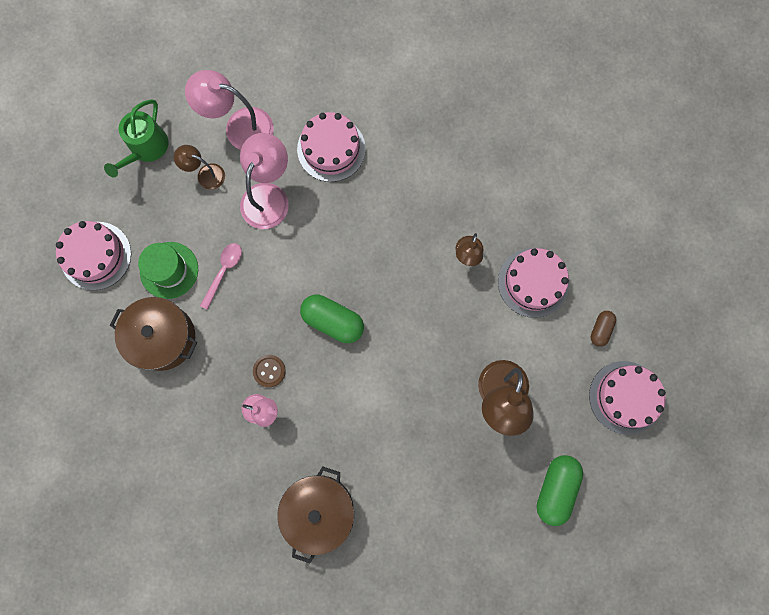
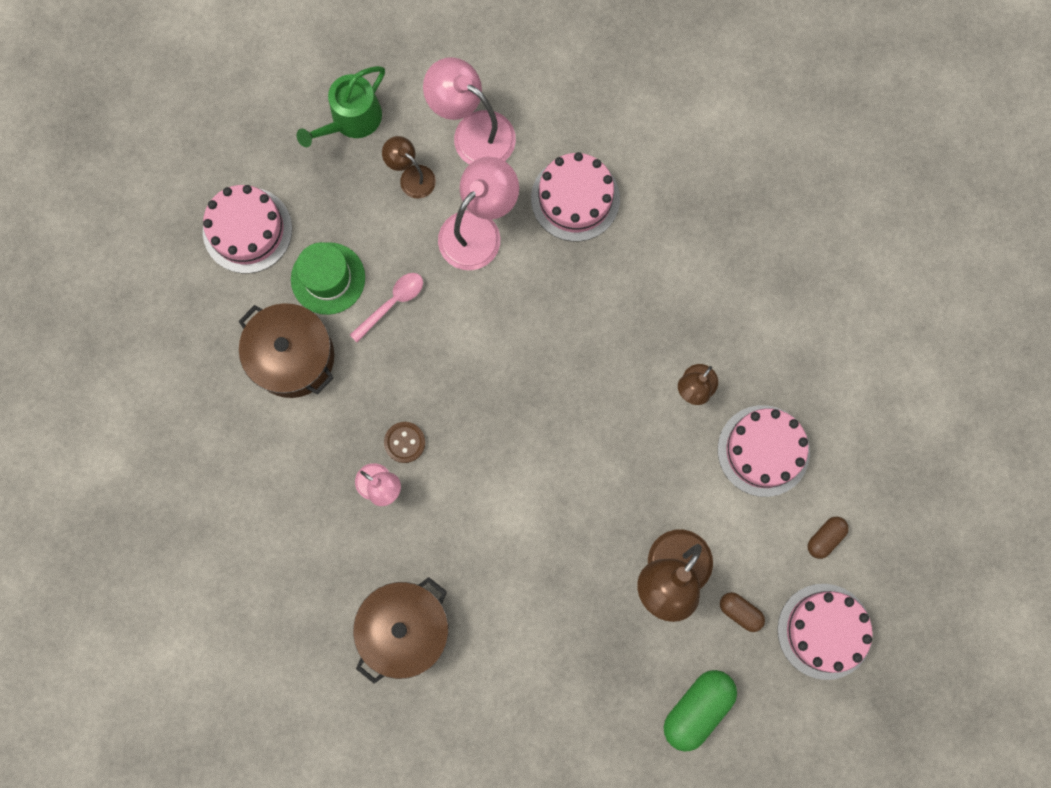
camera: 20 degrees right, 0 degrees up
green capsule [300,294,364,343] -> none
none -> brown capsule [720,592,765,632]

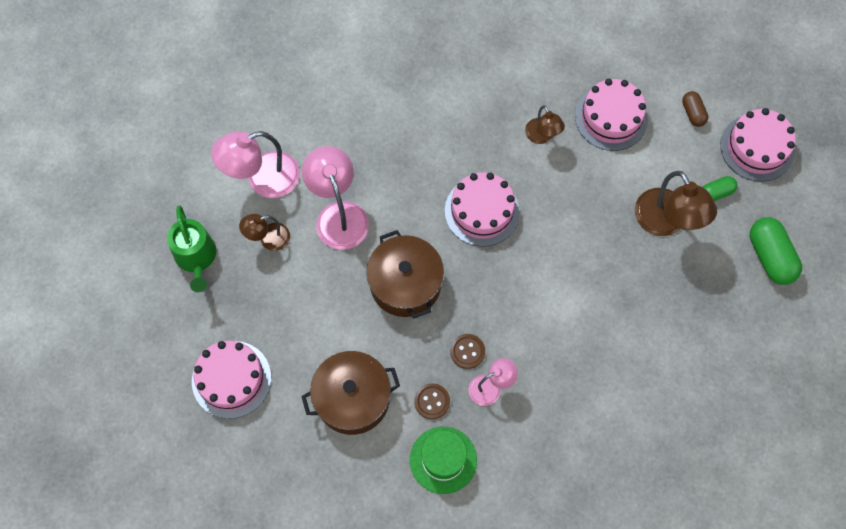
camera: 60 degrees left, 10 degrees down
green hat [291,242,365,315] -> green hat moved to [410,427,477,494]
pink spoon [350,273,423,342] -> none
brown pot [353,577,449,684] -> brown pot moved to [366,230,444,318]
pink cake [531,152,620,241] -> pink cake moved to [445,172,520,247]
brown capsule [720,592,765,632] -> green capsule [703,176,738,201]
none -> brown button [414,383,450,419]

